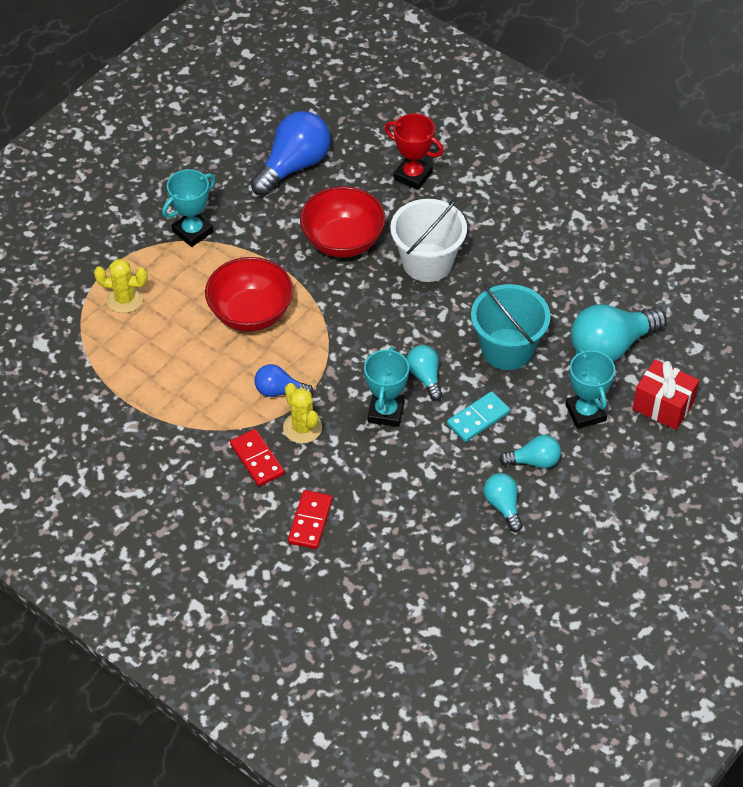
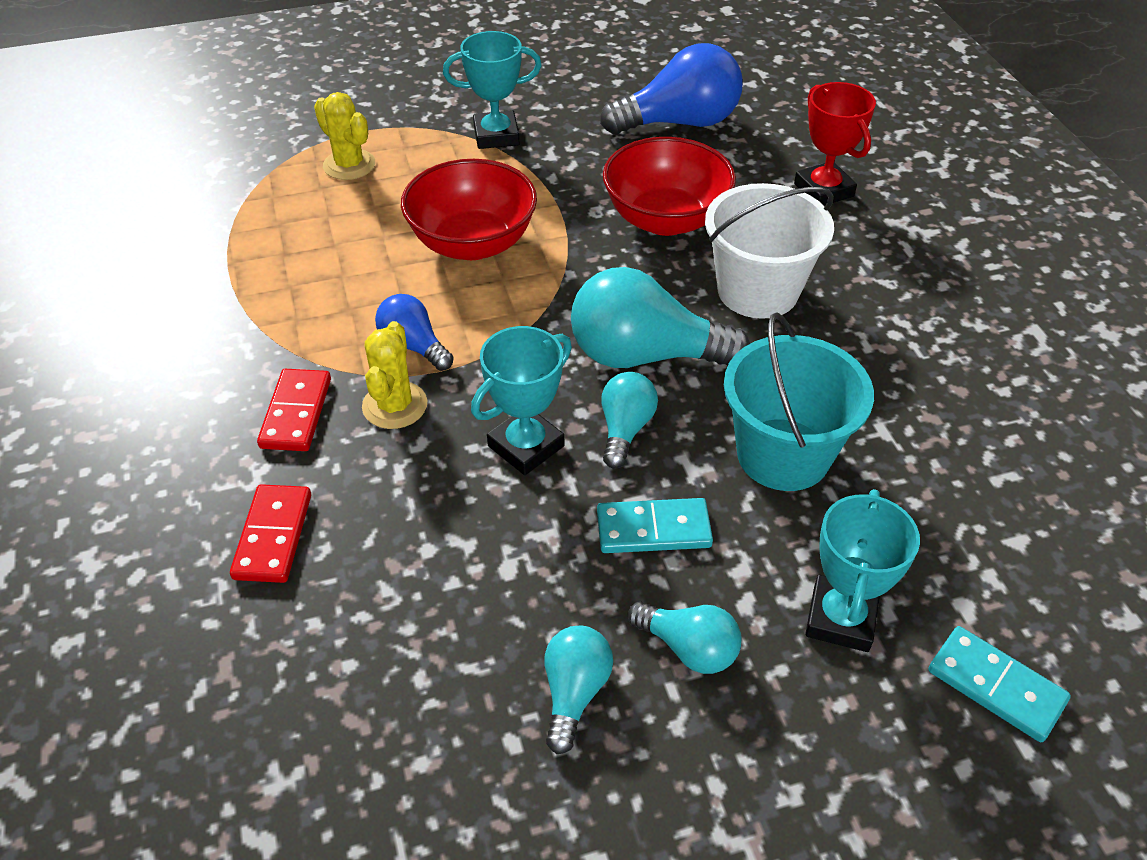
camera: 35 degrees right, 5 degrees down
red domino [288,490,333,549] -> red domino turned 45 degrees counterclockwise [230,484,311,583]
turquoise light bulb [571,304,666,362] -> turquoise light bulb moved to [571,267,750,368]
red gift [632,359,699,430] -> turquoise domino [928,626,1071,742]

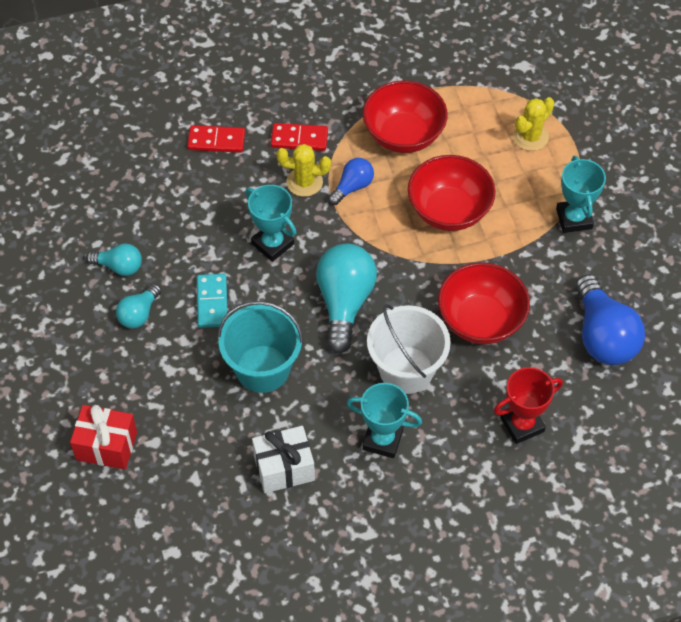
camera: 90 degrees right, 10 degrees up
turquoise light bulb [601,372,658,469] -> none
turquoise trophy [805,489,920,652] -> turquoise trophy moved to [347,383,422,458]
turquoise domino [928,626,1071,742] -> red gift [70,405,137,470]
none -> white gift [252,426,315,493]
none -> red bowl [363,80,447,153]

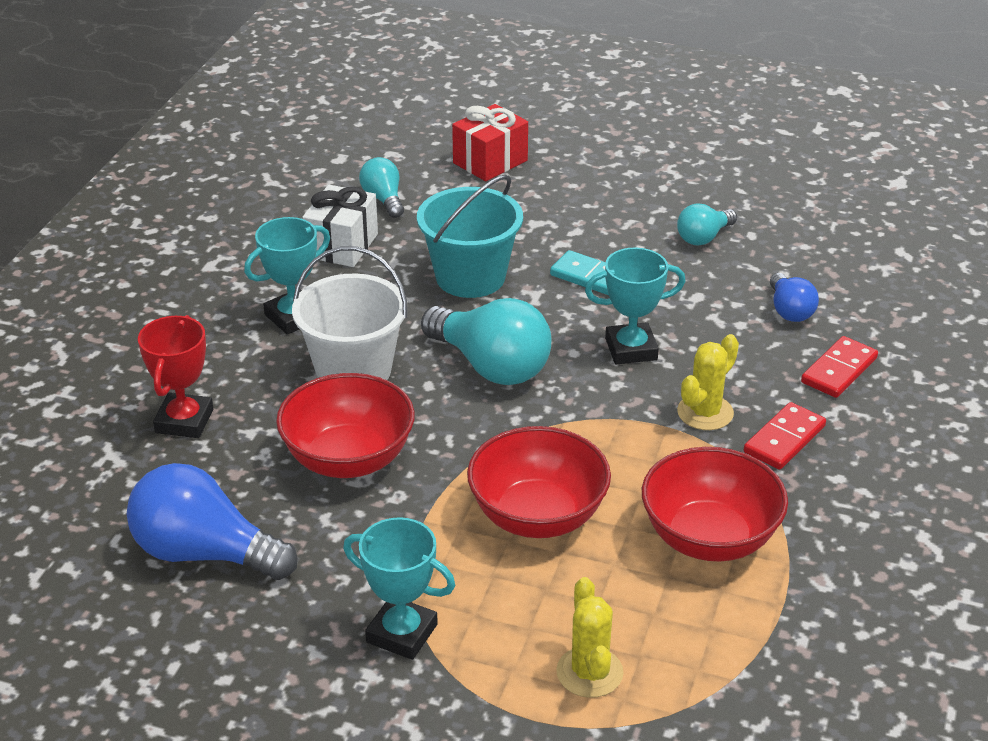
camera: 125 degrees right, 20 degrees down
turquoise light bulb [116,284,162,328] -> turquoise light bulb moved to [359,157,404,218]
blue light bulb [328,158,374,205] -> blue light bulb moved to [770,273,819,322]

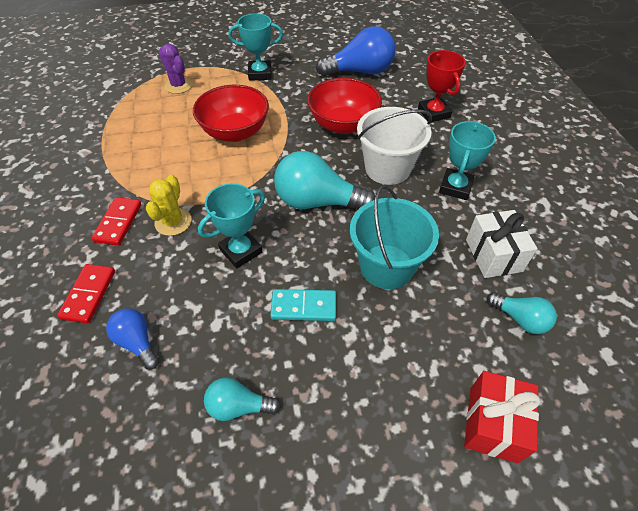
camera: 150 degrees right, 15 degrees up
yellow cactus [556,577,624,698] -> purple cactus [159,44,193,94]
red bowl [642,447,788,561] -> none
turquoise light bulb [677,203,737,246] -> turquoise light bulb turned 105 degrees counterclockwise [204,377,281,421]

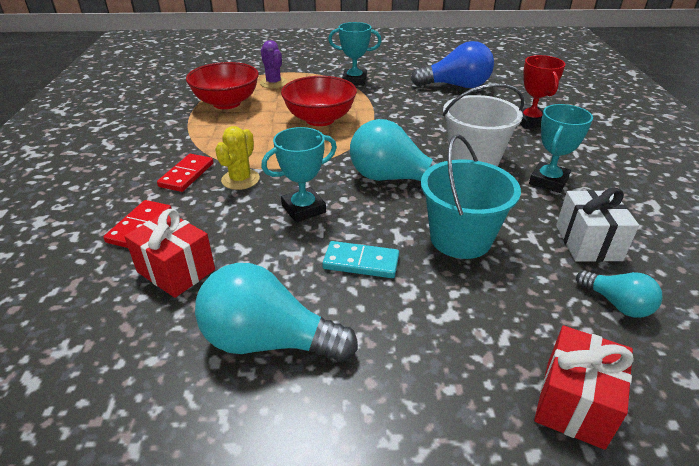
camera: 10 degrees right, 15 degrees down
blue light bulb [106,308,159,369] -> red gift [124,209,215,298]
turquoise light bulb [204,377,281,421] -> turquoise light bulb [195,263,358,362], size x1.85
red bowl [307,78,382,134] -> red bowl moved to [186,62,259,109]

